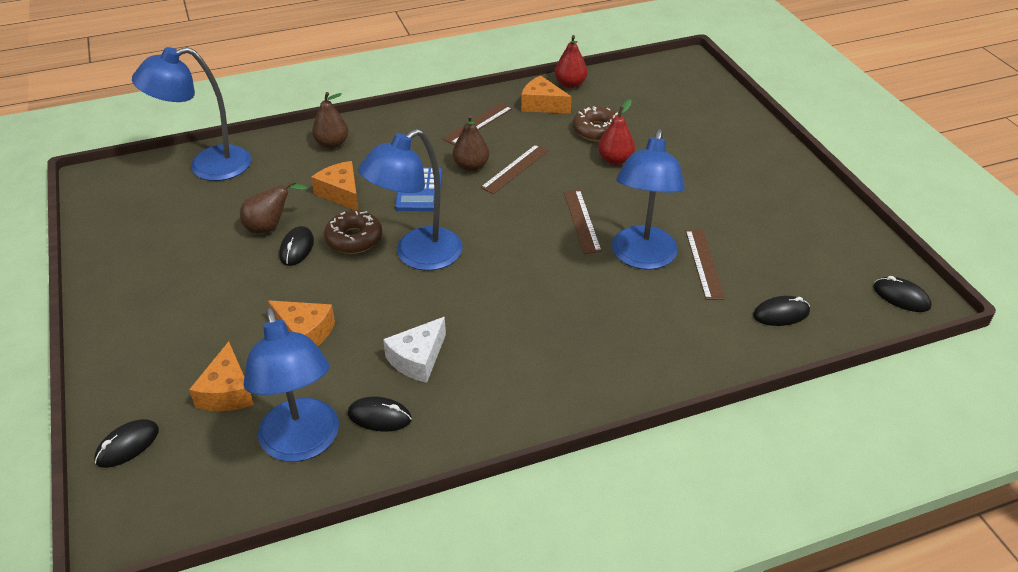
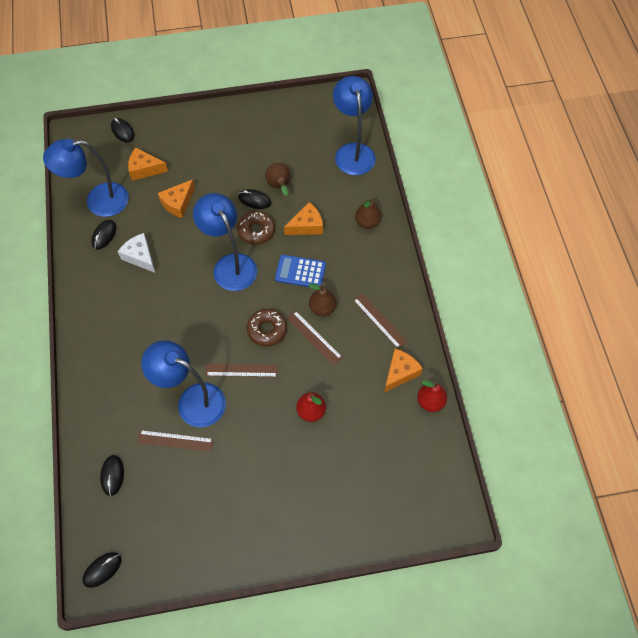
camera: 100 degrees right, 20 degrees up
brown donut [573,106,619,142] -> brown donut moved to [247,309,287,346]

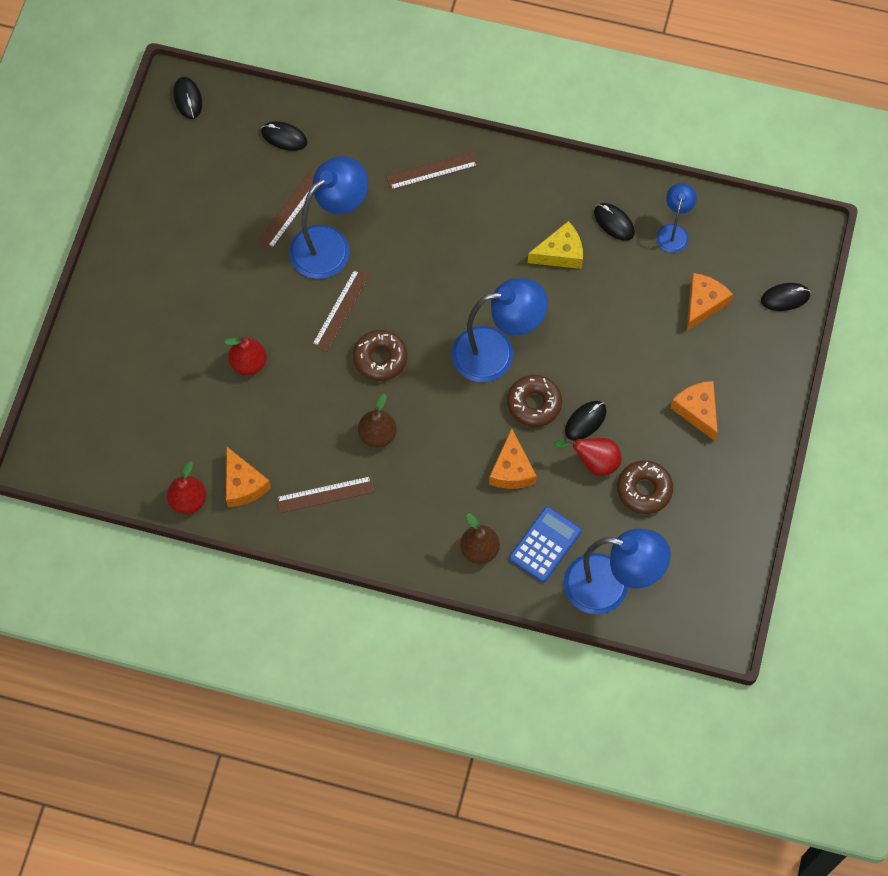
camera: 115 degrees right, 5 degrees up
blue lamp [43,139,129,217] -> blue lamp [656,183,697,253], size x0.53
white cheese [118,233,155,273] -> yellow cheese [528,221,583,269]
orange cheese [158,179,195,218] -> orange cheese moved to [670,381,718,441]
brown pear [265,163,291,196] -> red pear [553,438,621,476]
blue calculator [275,255,326,287] -> blue calculator moved to [509,507,582,582]
brown ruler [286,311,343,365] -> brown ruler moved to [386,152,478,190]
none -> brown donut [617,460,673,514]

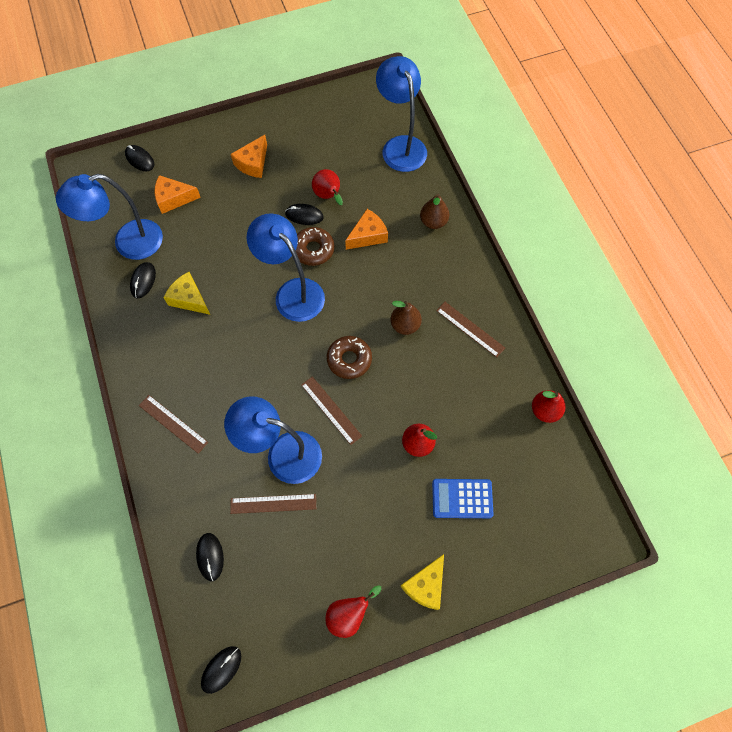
camera: 125 degrees left, 0 degrees up
orange cheese [226,447,271,507] -> none
brown ruler [312,269,370,352] -> brown ruler turned 60 degrees clockwise [301,376,362,445]
blue calculator [509,507,582,582] -> blue calculator moved to [432,479,494,518]
brown donut [617,460,673,514] -> none
blue lamp [656,183,697,253] -> blue lamp [56,174,163,260], size x1.88
none -> red pear [325,585,381,638]
none -> yellow cheese [400,554,444,610]

